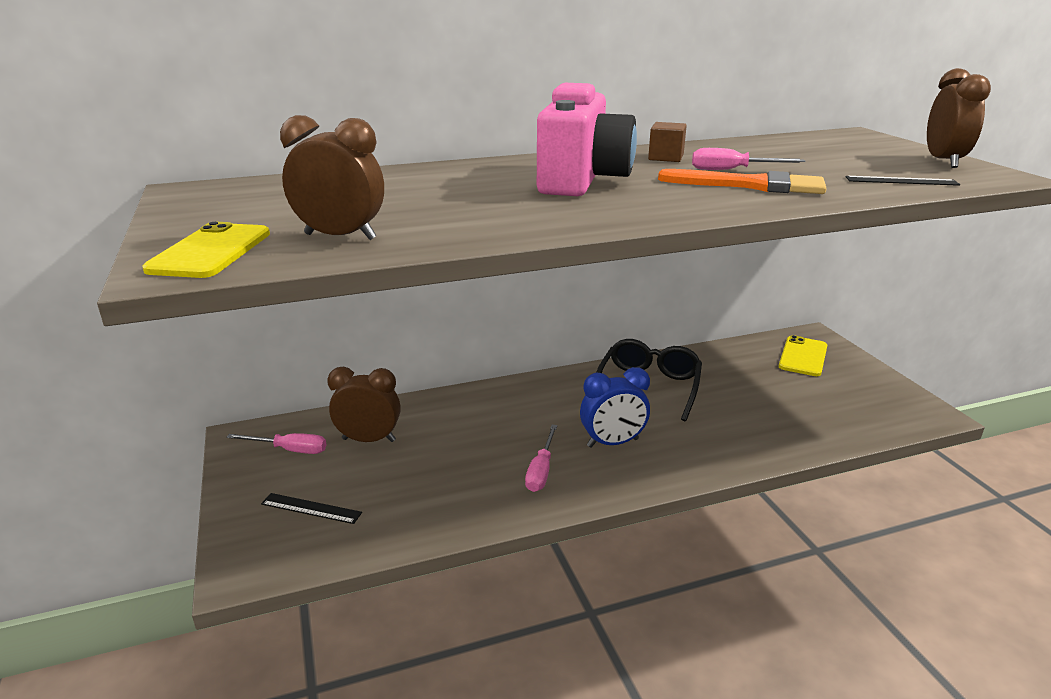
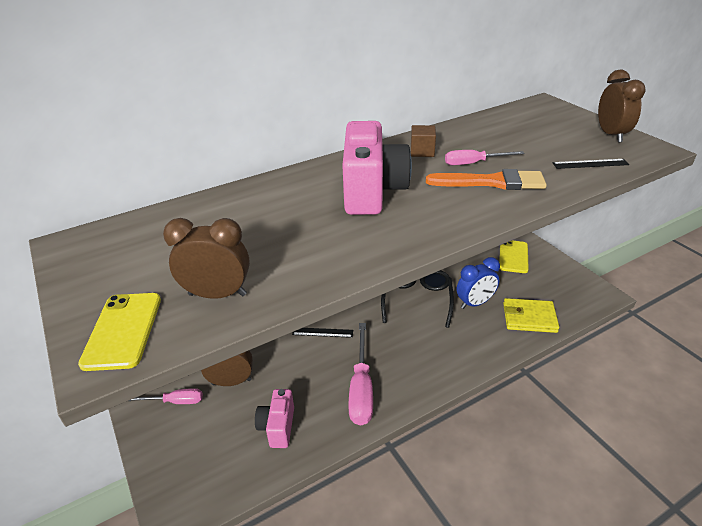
camera: 10 degrees left, 10 degrees up
black ruler [261,493,362,524] -> black ruler moved to [292,328,353,338]
pink screwdriver [525,425,557,492] -> pink screwdriver [349,323,373,426], size x1.70
blue clock [580,367,650,448] -> blue clock moved to [457,257,500,309]
none -> pink camera [255,389,294,448]
none -> yellow wallet [503,298,559,333]

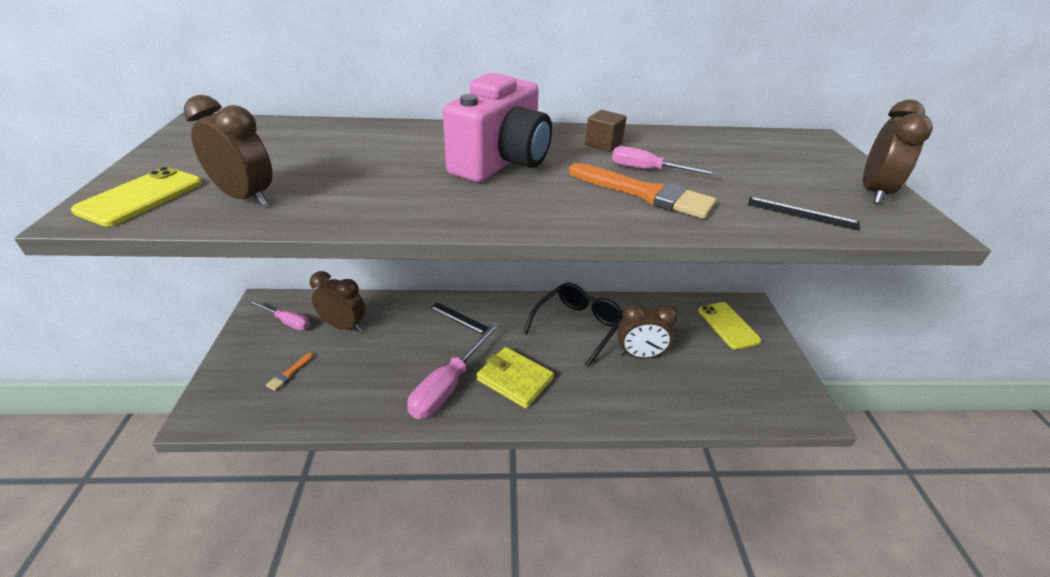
camera: 25 degrees right, 0 degrees up
pink camera [255,389,294,448] -> none
blue clock [457,257,500,309] -> brown clock [617,303,678,359]
yellow phone [499,240,529,273] -> yellow phone turned 60 degrees counterclockwise [698,302,761,350]
yellow wallet [503,298,559,333] -> yellow wallet moved to [477,347,554,409]
none -> orange brush [266,353,313,391]

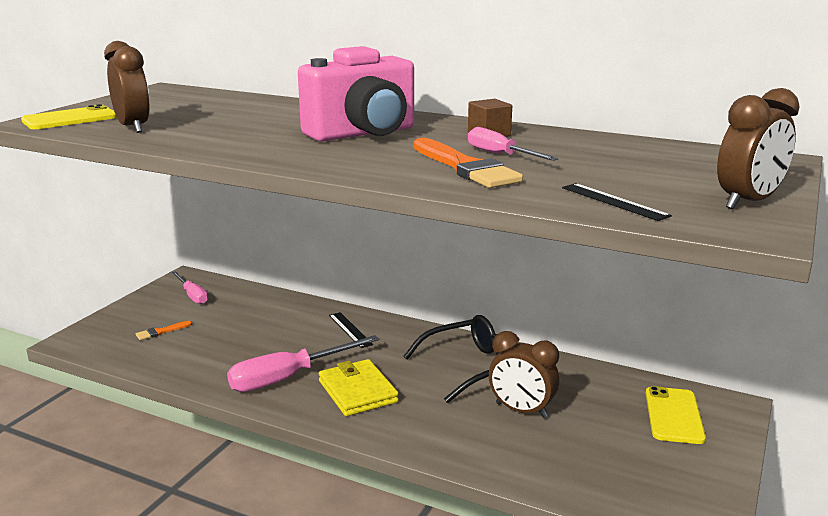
camera: 30 degrees right, 15 degrees down
brown clock [310,271,365,332] -> none

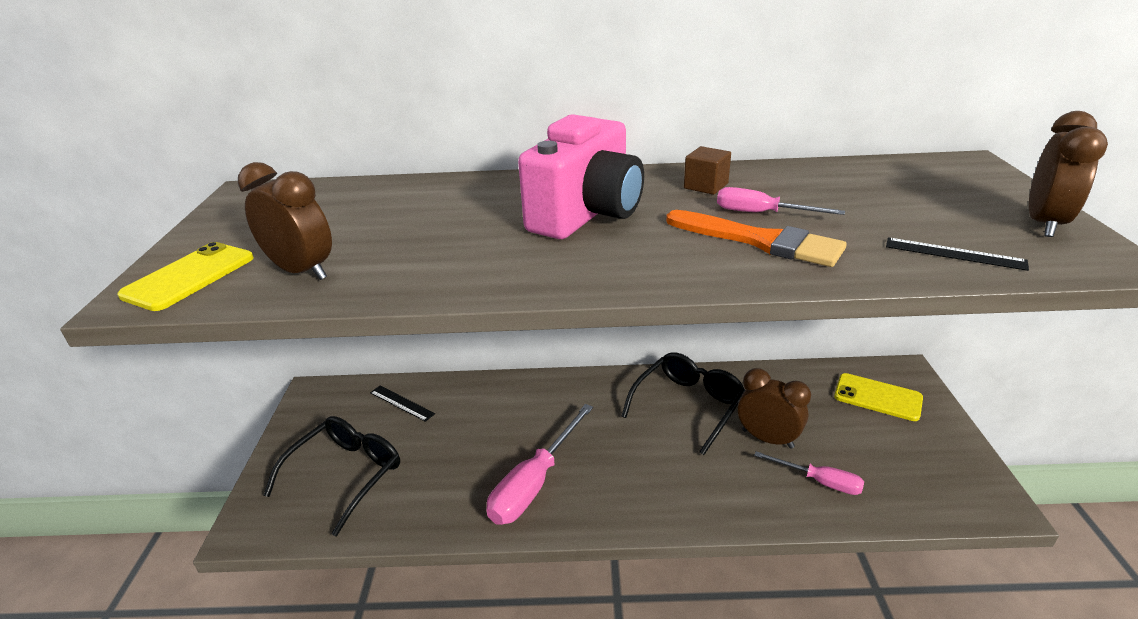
camera: 25 degrees left, 10 degrees up
orange brush [136,321,192,340] -> black glasses [263,416,400,536]
pink screwdriver [172,271,208,304] -> pink screwdriver moved to [754,451,864,495]
yellow wallet [319,359,399,416] -> none
black ruler [329,312,373,348] -> black ruler moved to [370,386,435,422]
brown clock [489,331,559,418] -> brown clock turned 150 degrees counterclockwise [738,368,811,449]
yellow phone [646,386,706,444] -> yellow phone turned 45 degrees counterclockwise [834,373,923,421]

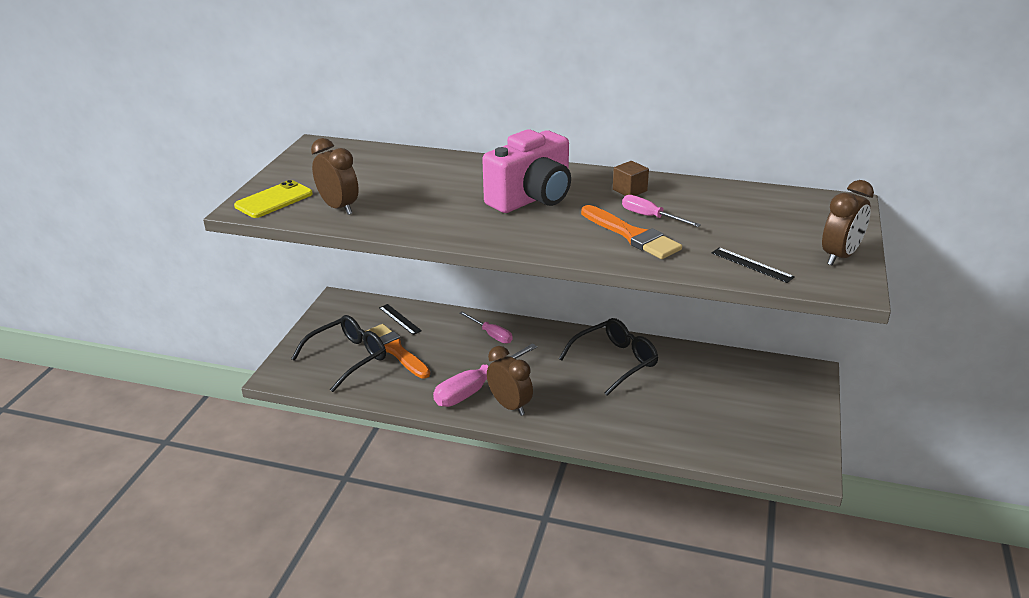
camera: 15 degrees right, 0 degrees up
brown clock [738,368,811,449] -> brown clock moved to [487,346,533,416]
pink screwdriver [754,451,864,495] -> pink screwdriver moved to [460,311,513,344]
yellow phone [834,373,923,421] -> none
none -> orange brush [365,324,430,378]

